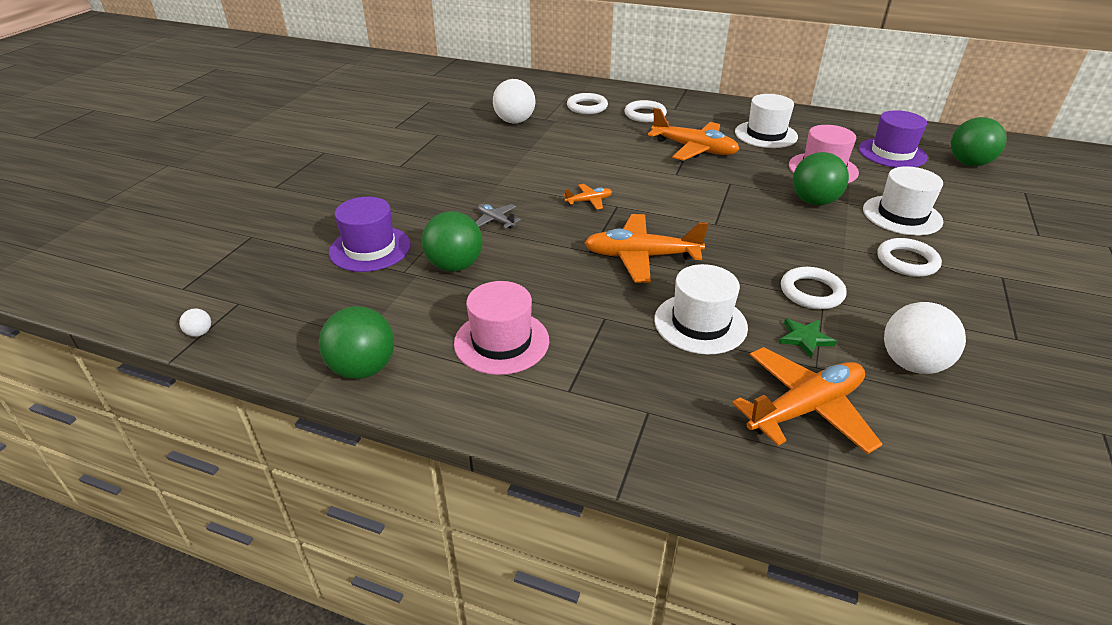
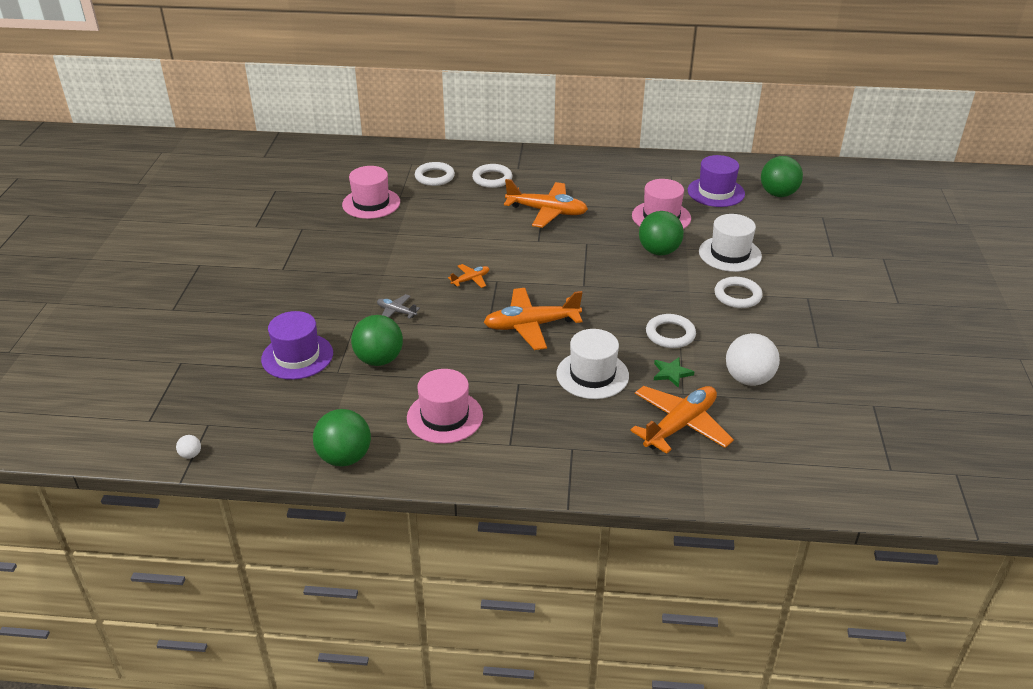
camera: 15 degrees left, 0 degrees up
white ball [493,79,536,124] -> pink hat [342,166,400,219]
white hat [735,94,798,148] -> none

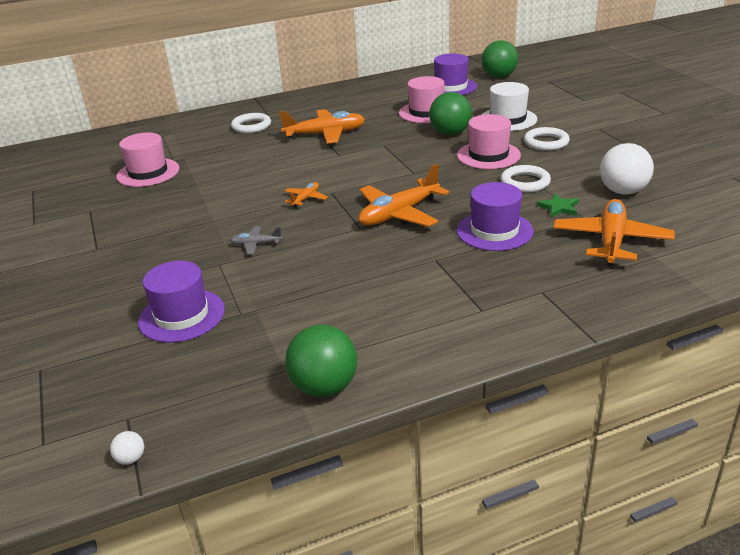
camera: 25 degrees left, 5 degrees down
green ball [351,315,403,366] -> none
pink hat [407,369,483,444] -> pink hat moved to [457,114,521,169]
white ring [415,162,455,186] -> none
white hat [556,329,629,399] -> purple hat [457,182,533,251]

